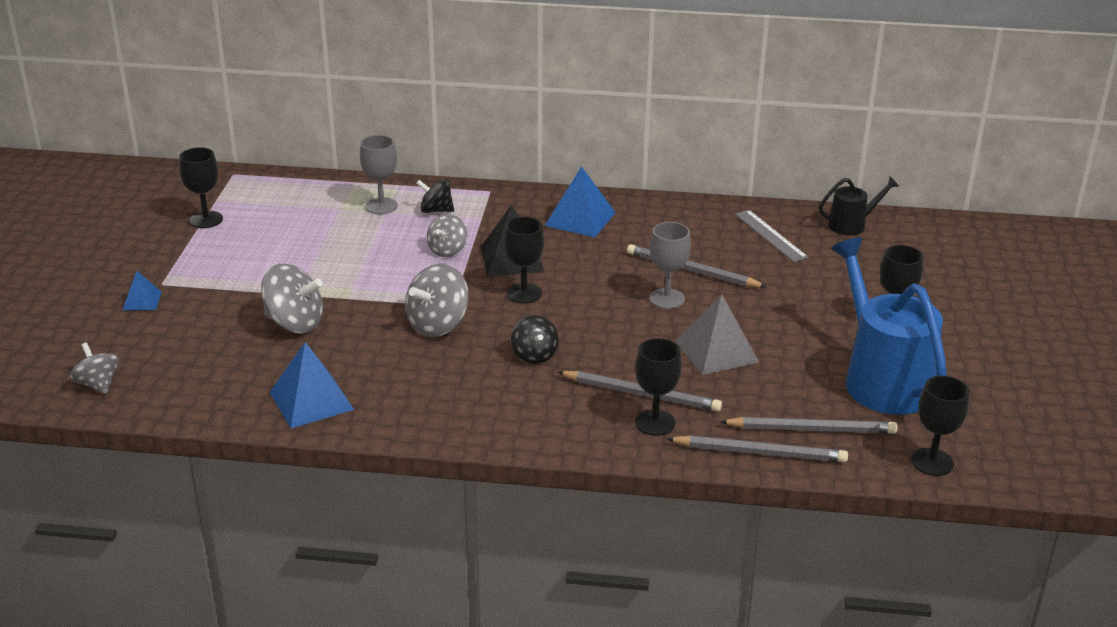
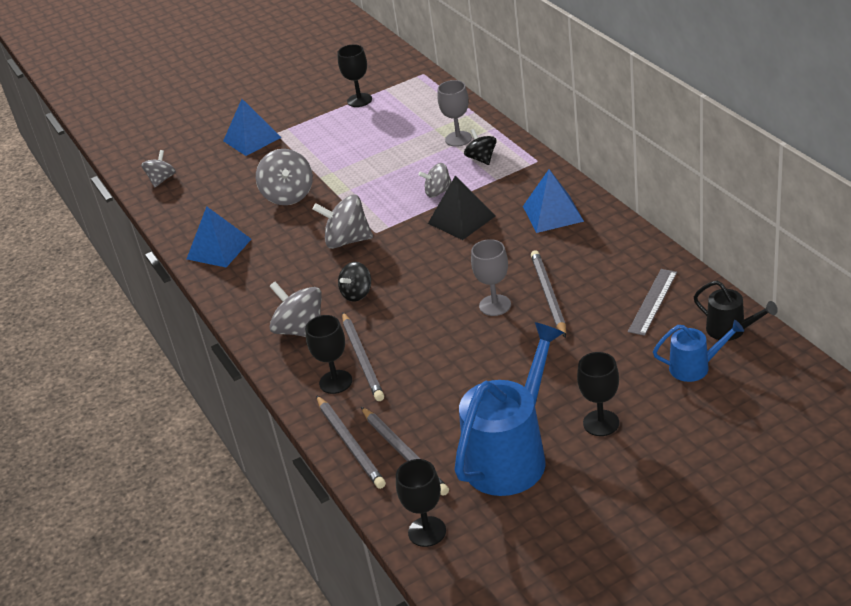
camera: 60 degrees right, 5 degrees up
blue pyramid [122,271,162,311] -> blue pyramid [223,99,282,156], size x1.81
black goblet [504,217,544,303] -> none
grey pyramid [676,294,759,375] -> none
none -> grey spinning top [270,282,322,337]
none -> blue watering can [653,320,744,382]

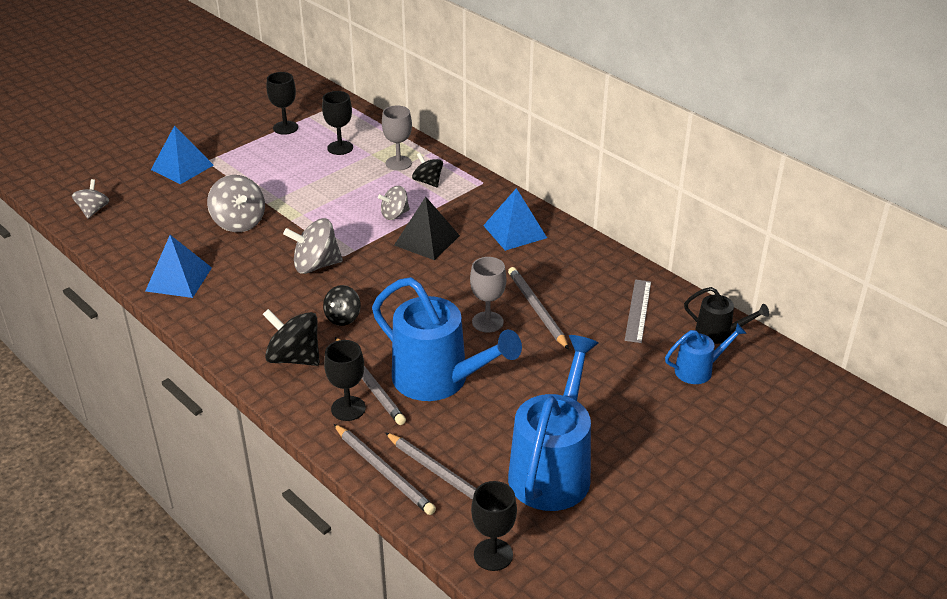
camera: 20 degrees left, 0 degrees up
grey spinning top [270,282,322,337] -> black spinning top [263,309,320,366]
black goblet [577,352,619,436] -> black goblet moved to [322,91,353,155]
none -> blue watering can [372,277,522,401]

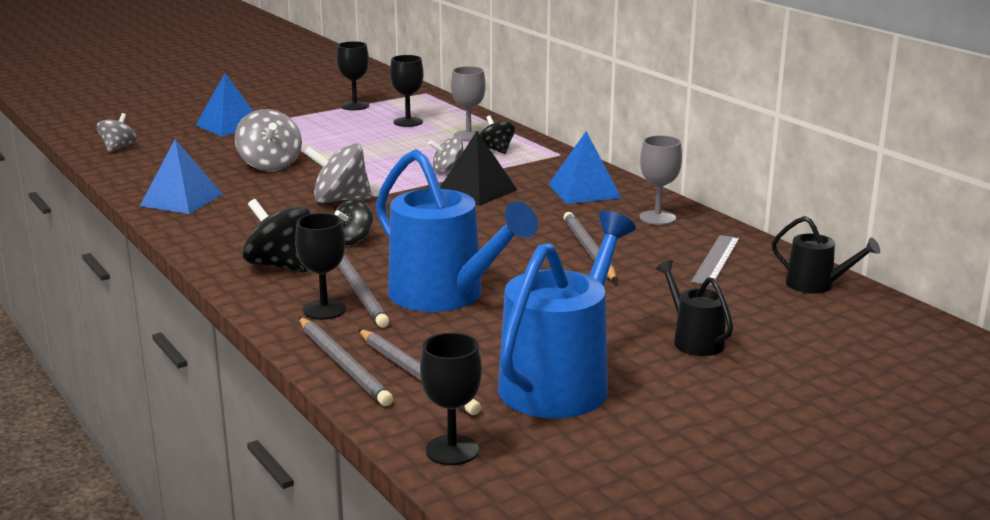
camera: 10 degrees right, 15 degrees down
grey goblet [470,257,506,333] -> grey goblet moved to [639,135,682,225]
blue watering can [665,323,747,384] -> none
none -> black watering can [656,260,733,356]

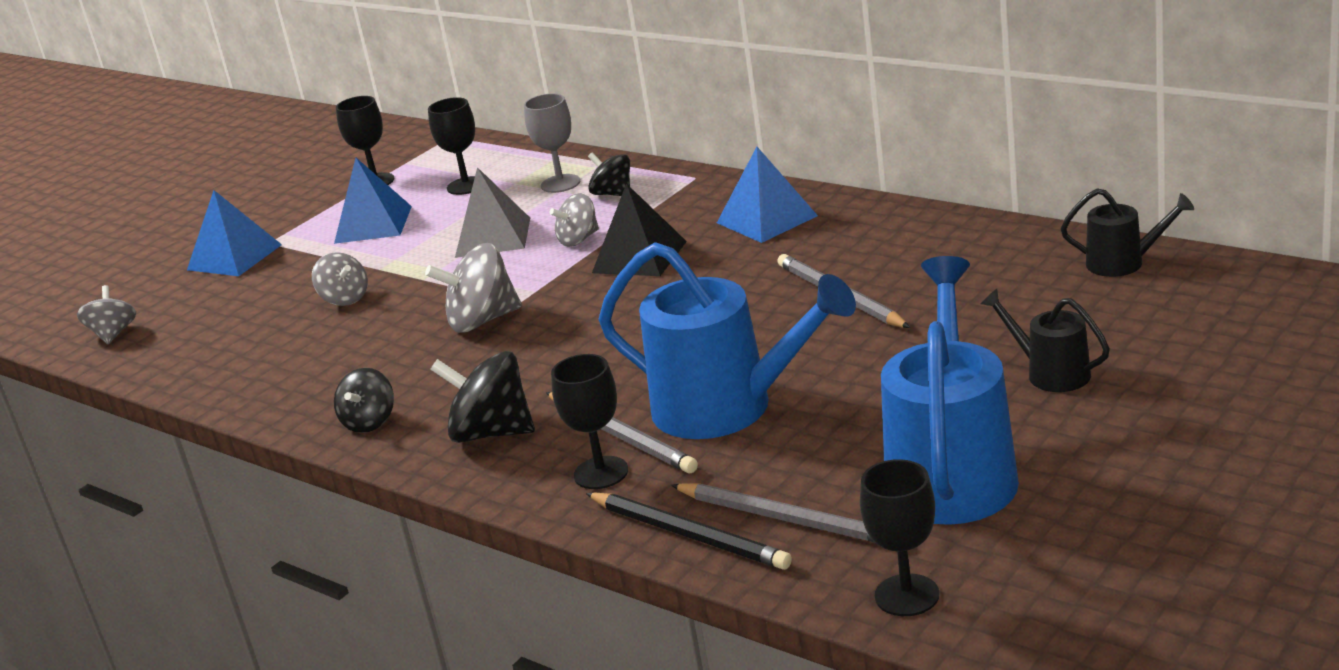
camera: 15 degrees left, 5 degrees up
blue pyramid [140,139,223,214] -> blue pyramid moved to [334,158,412,244]
grey spinning top [235,109,302,171] -> grey spinning top [312,252,368,306], size x0.63
grey pencil [299,317,393,406] -> black pencil [586,492,792,570]
black spinning top [333,199,373,245] -> black spinning top moved to [334,368,394,433]
grey goblet [639,135,682,225] -> none
grey ruler [691,235,740,286] -> none
none -> grey pyramid [455,167,530,258]

